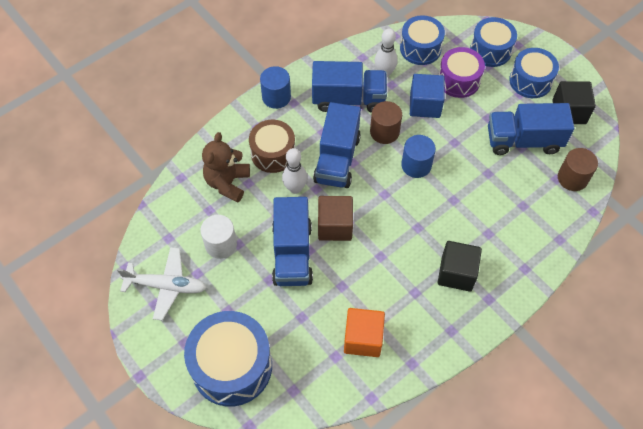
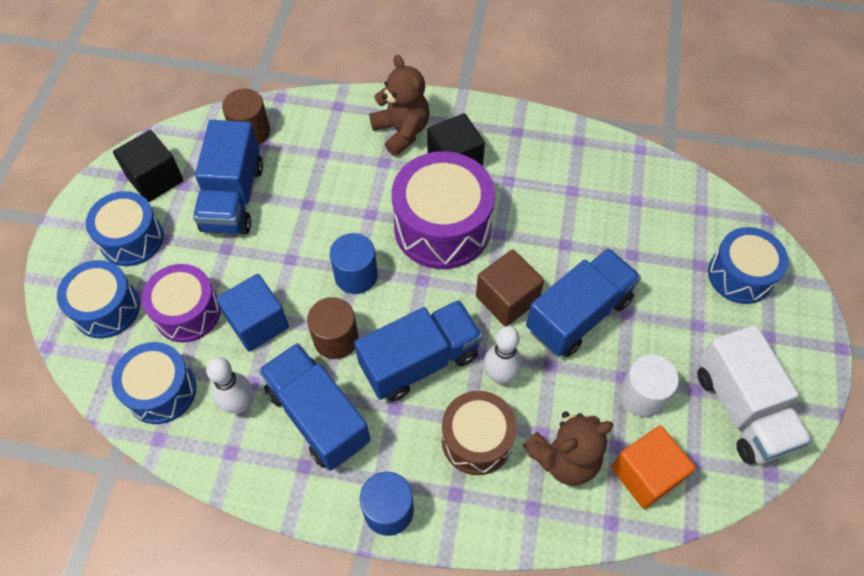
camera: 130 degrees left, 0 degrees up
white plane [117,247,207,321] -> white truck [697,325,812,464]
blue drum [184,311,272,407] -> blue drum [708,227,788,304], size x0.64
orange cube [344,308,385,357] -> orange cube moved to [611,425,696,509]
blue truck [488,103,574,155] -> blue truck turned 45 degrees clockwise [193,120,263,234]
none -> brown teddy bear [369,55,430,156]
none -> purple drum [392,151,495,269]

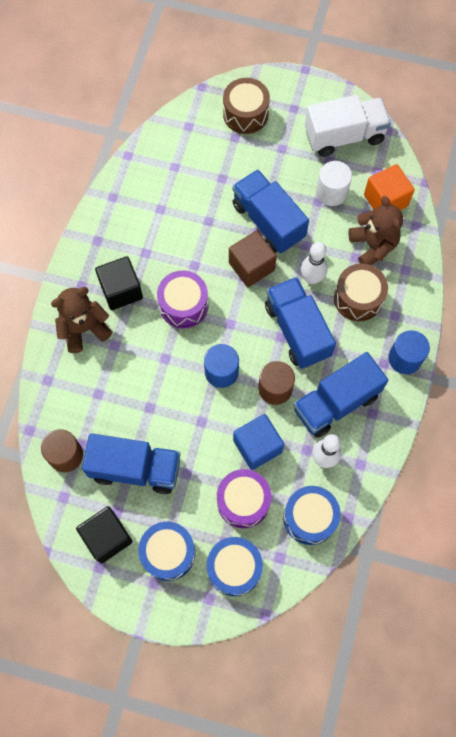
camera: 85 degrees left, 10 degrees up
purple drum [392,151,495,269] -> purple drum [157,270,208,329], size x0.64
blue drum [708,227,788,304] -> brown drum [223,78,270,134]

